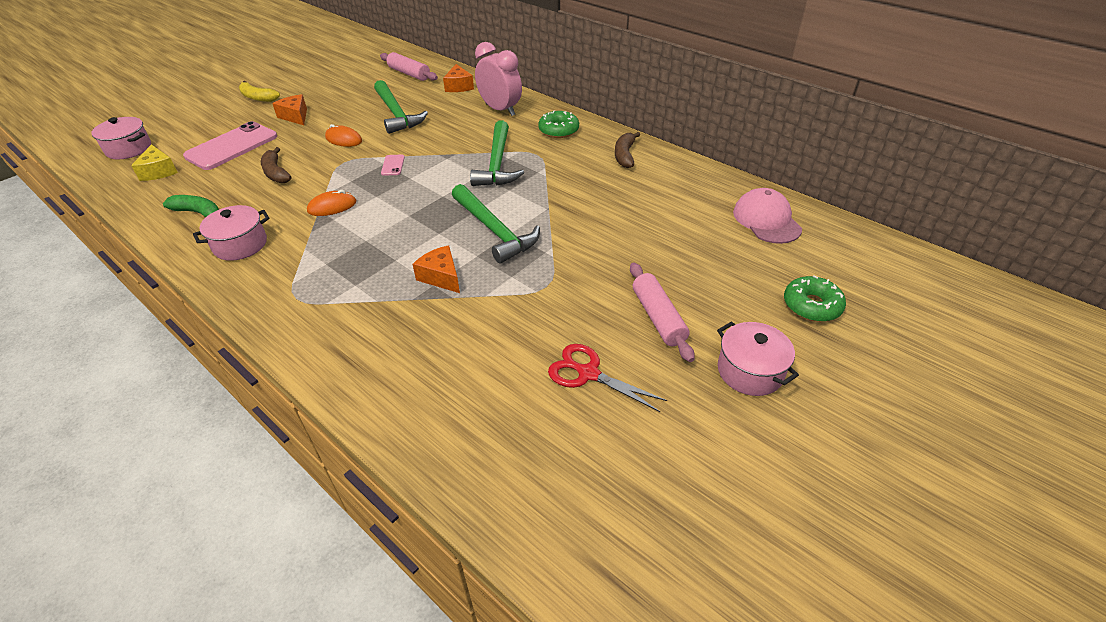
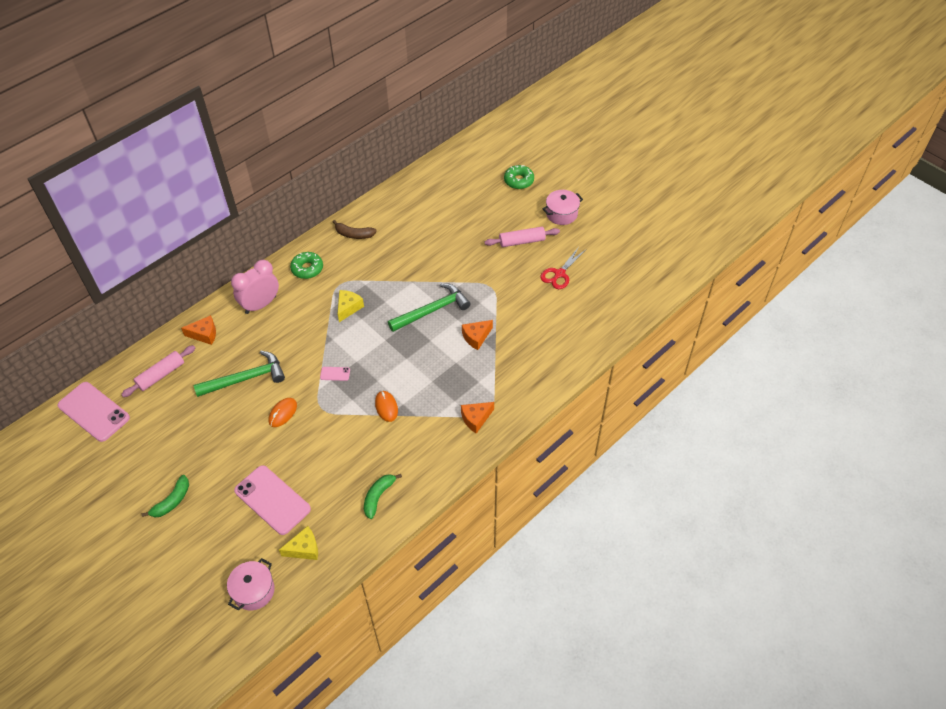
camera: 85 degrees left, 10 degrees up
pink pot [193,205,269,261] -> none
yellow banana [239,81,280,102] -> green banana [142,475,189,518]
brown banana [261,147,292,183] -> none
orange cheese [272,94,307,125] -> orange cheese moved to [461,402,494,434]
green hammer [470,121,524,186] -> yellow cheese [338,290,364,322]
pink cap [733,188,802,244] -> none
none -> pink phone [57,382,130,442]

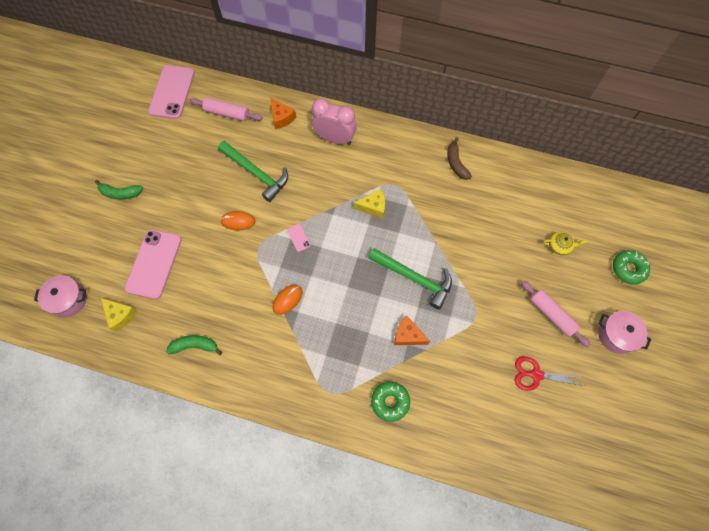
camera: 60 degrees right, 15 degrees up
green donut [290,252,323,279] -> green donut moved to [371,381,410,422]
orange cheese [461,402,494,434] -> none
none -> yellow teapot [543,231,587,255]

